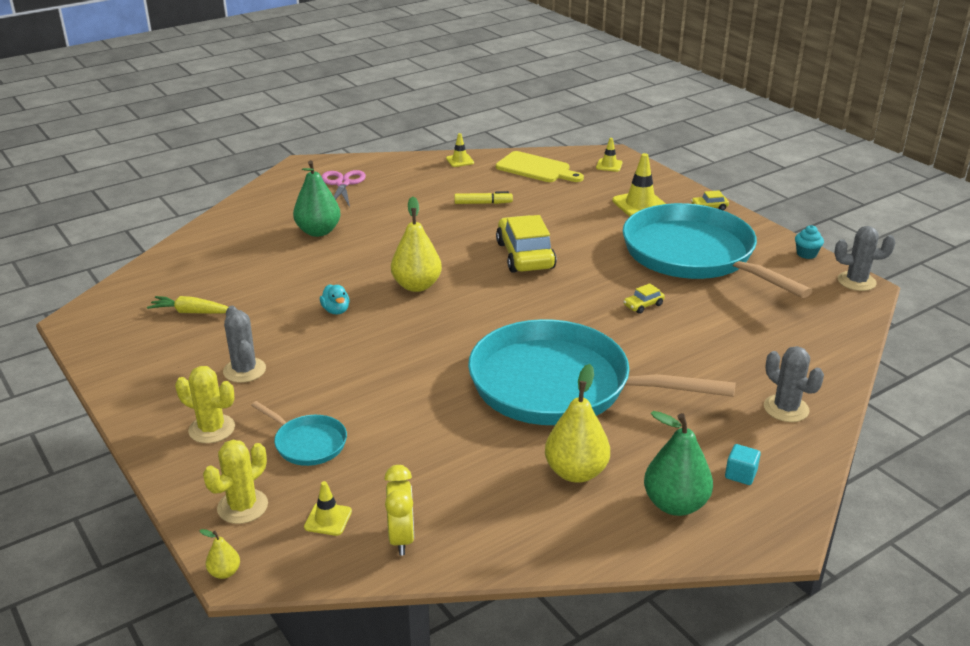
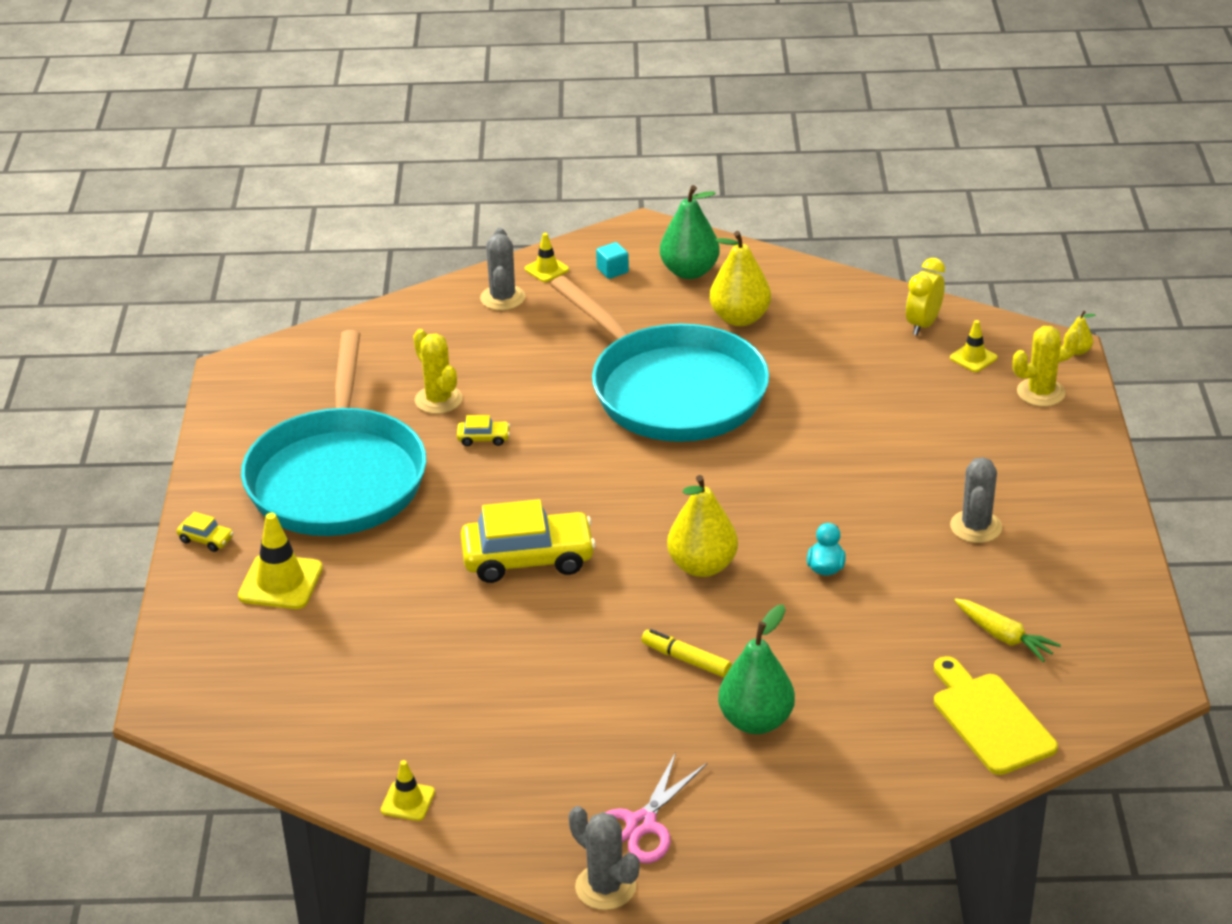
camera: 145 degrees left, 5 degrees up
yellow cactus [175,366,235,443] -> yellow cactus moved to [413,329,463,414]
turquoise pan [251,401,347,466] -> none
yellow marker [454,191,513,204] -> yellow marker moved to [641,629,732,677]
yellow cutting board [496,151,584,182] -> yellow cutting board moved to [934,656,1058,775]
yellow car [496,215,556,273] -> yellow car turned 120 degrees counterclockwise [461,499,596,583]
yellow traffic cone [596,138,623,172] -> yellow traffic cone moved to [525,233,569,282]
turquoise cupcake [795,225,824,259] -> none
grey cactus [835,226,896,291] -> grey cactus moved to [569,806,640,910]

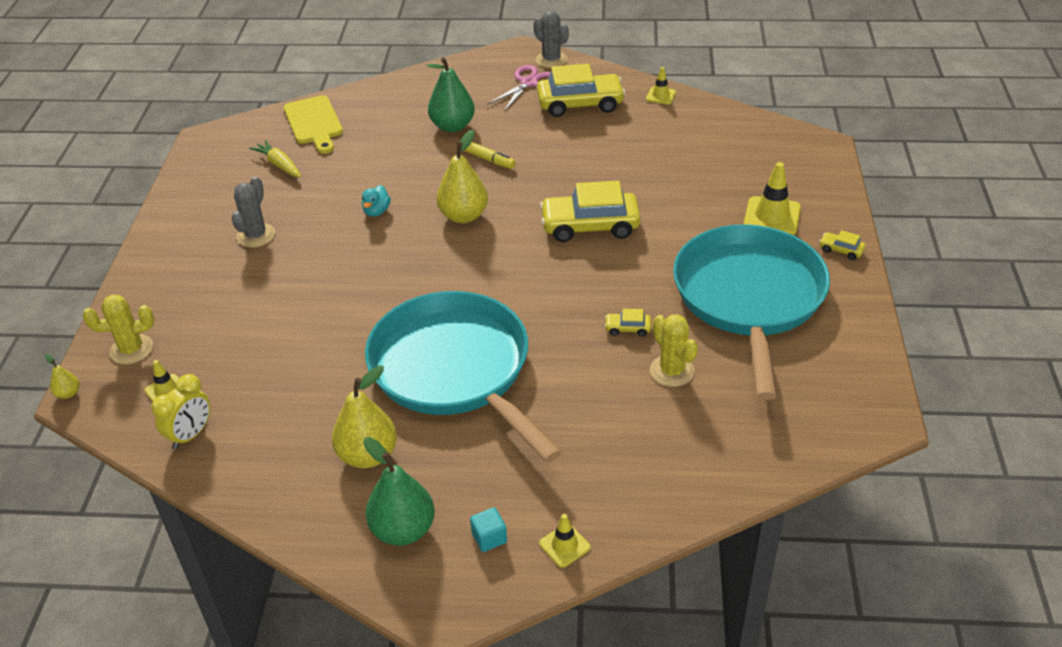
camera: 175 degrees left, 5 degrees up
grey cactus [480,228,525,310] -> none
none -> yellow car [537,64,625,117]

